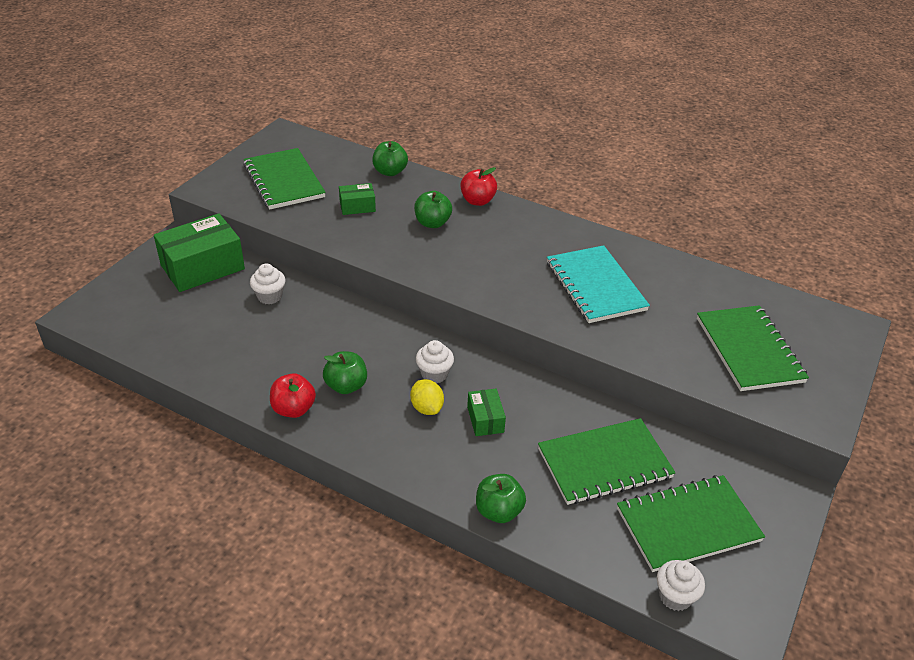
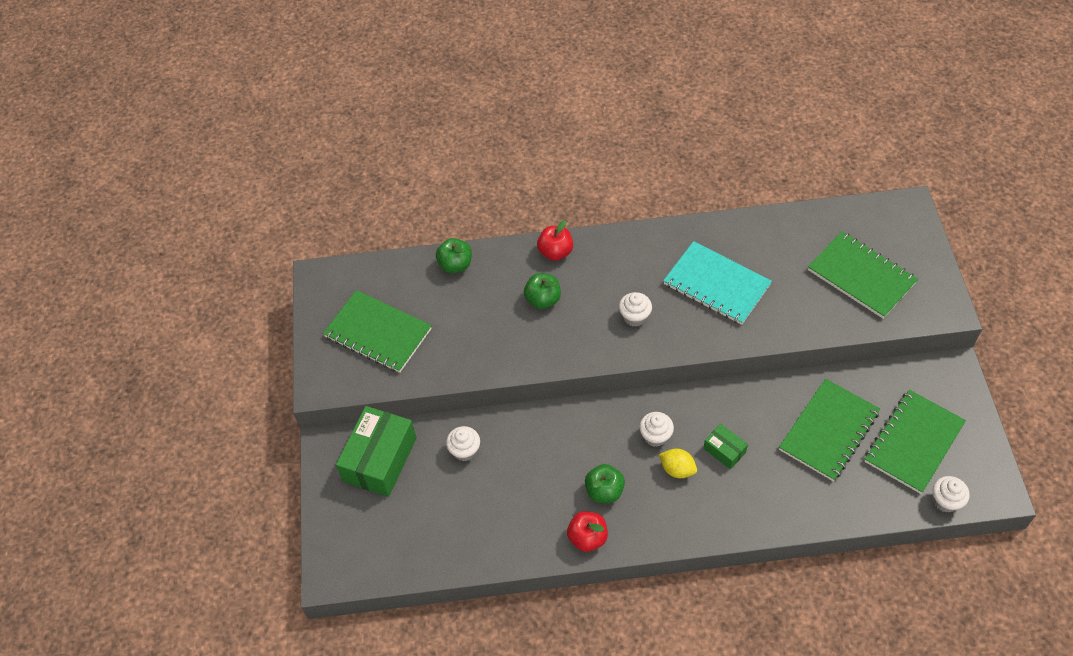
camera: 30 degrees left, 15 degrees up
green box [339,183,376,215] -> none
green apple [476,474,526,523] -> none
none -> white cupcake [619,292,652,327]

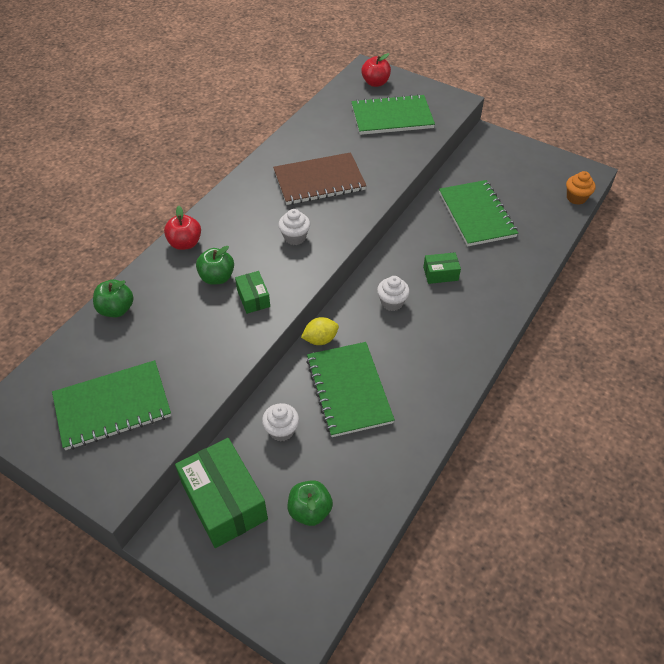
camera: 55 degrees left, 5 degrees down
red apple [567,511,608,552] -> red apple moved to [361,53,391,87]
green apple [585,464,625,503] -> green apple moved to [288,480,333,526]
yellow lemon [659,449,697,478] -> yellow lemon moved to [301,317,339,345]
turquoise notebook [663,241,772,325] -> brown notebook [273,152,367,205]
green notebook [864,390,966,494] -> green notebook moved to [306,342,395,437]
white cupcake [933,476,970,512] -> orange cupcake [566,171,596,205]
none -> green box [235,271,270,314]

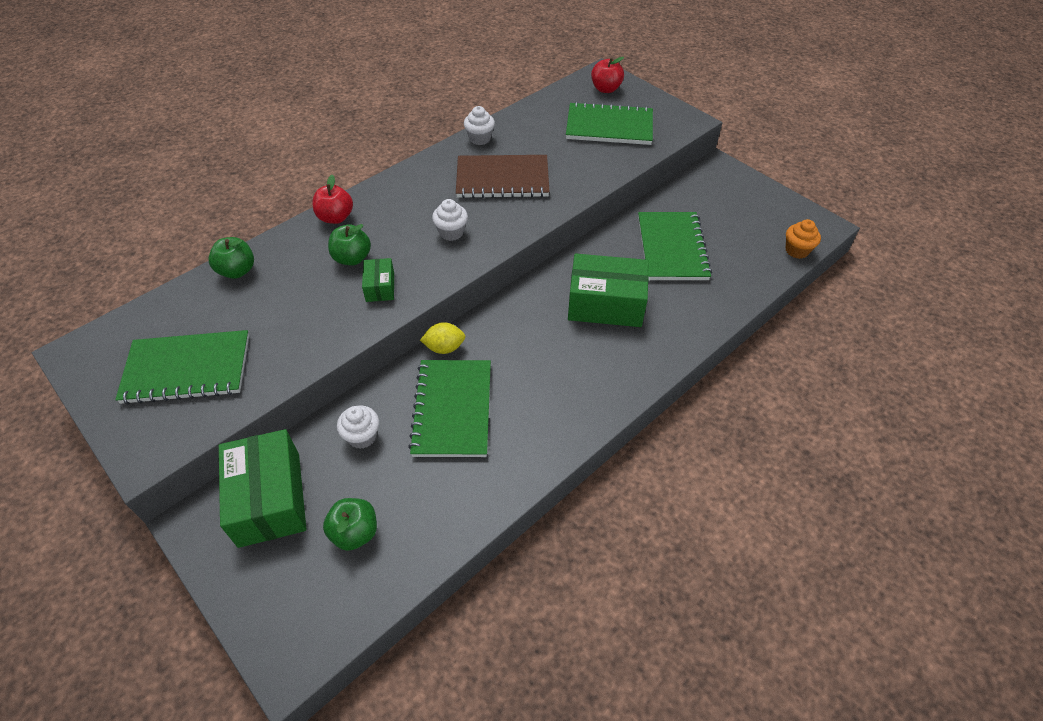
camera: 15 degrees right, 0 degrees up
white cupcake [377,276,410,311] -> white cupcake moved to [464,106,495,145]
green box [423,252,461,284] -> green box [568,254,649,327], size x2.02

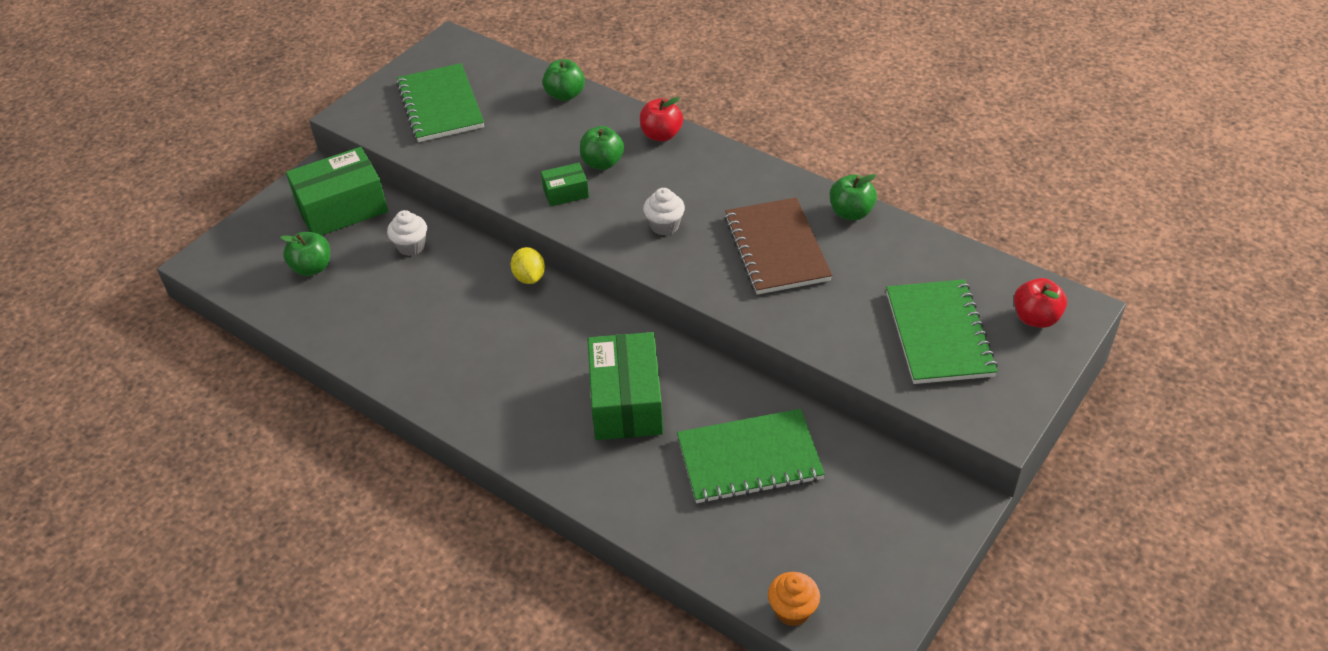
camera: 80 degrees right, 5 degrees down
green notebook [408,360,491,457] -> none
white cupcake [464,106,495,145] -> green apple [830,174,877,220]

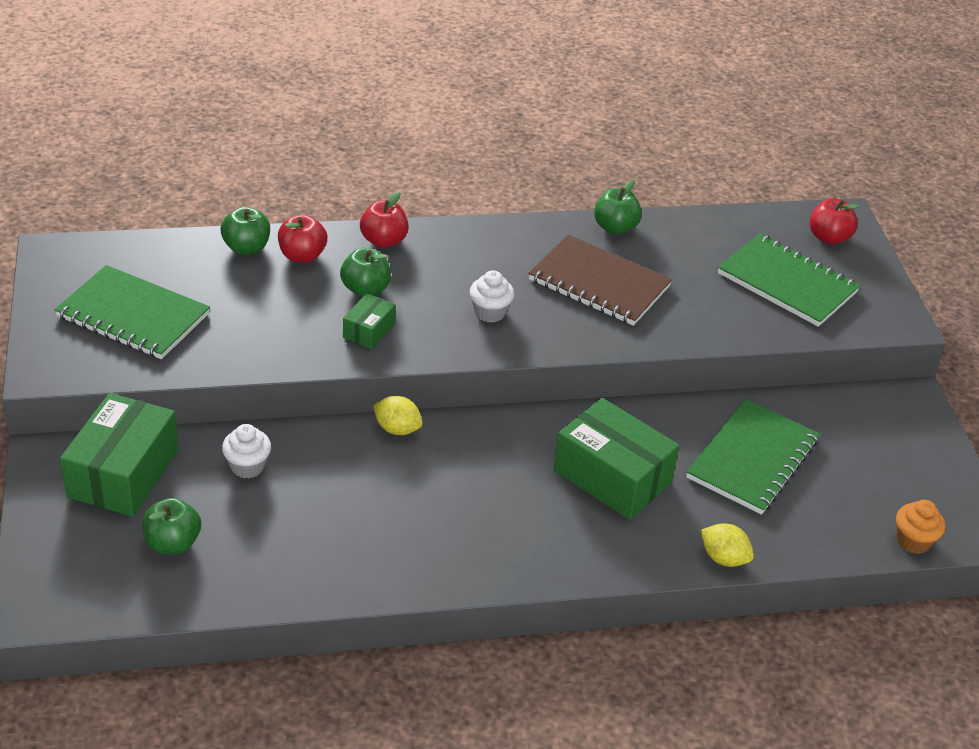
camera: 50 degrees left, 5 degrees down
none -> red apple [278,215,327,263]
none -> yellow lemon [701,523,754,567]

